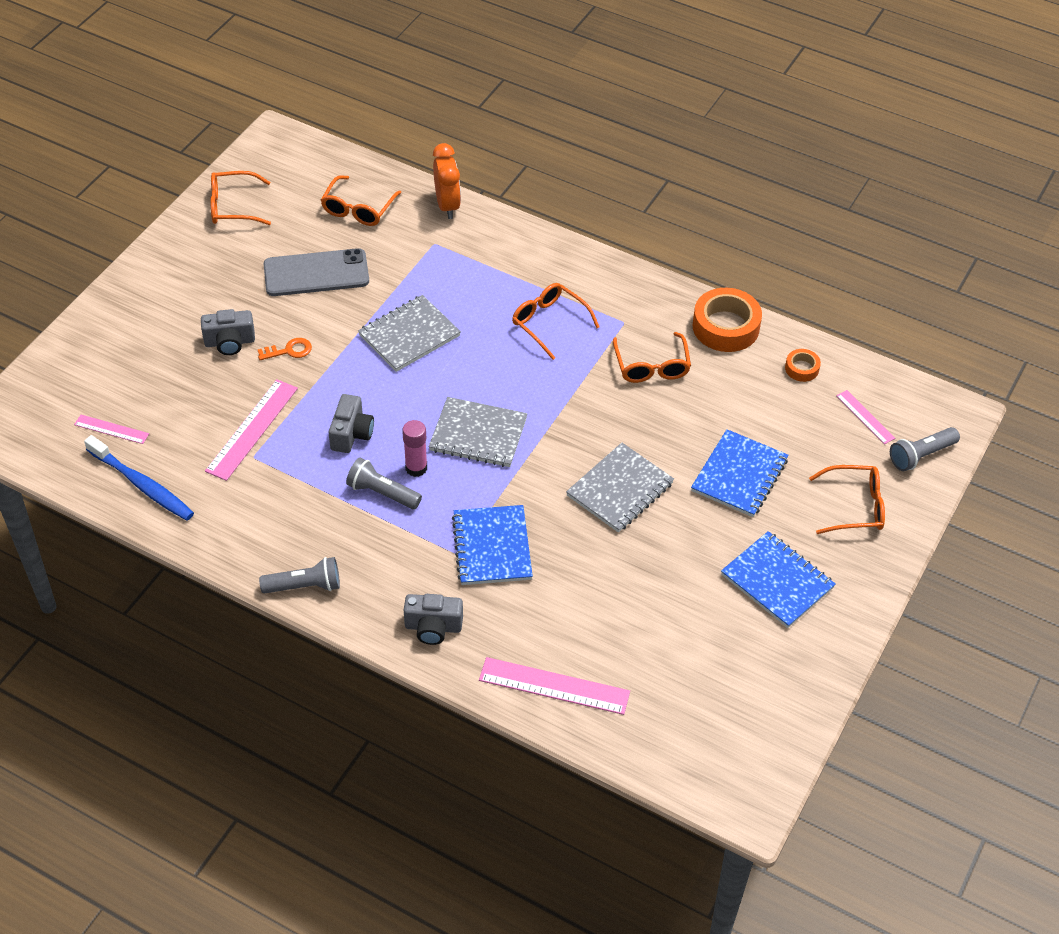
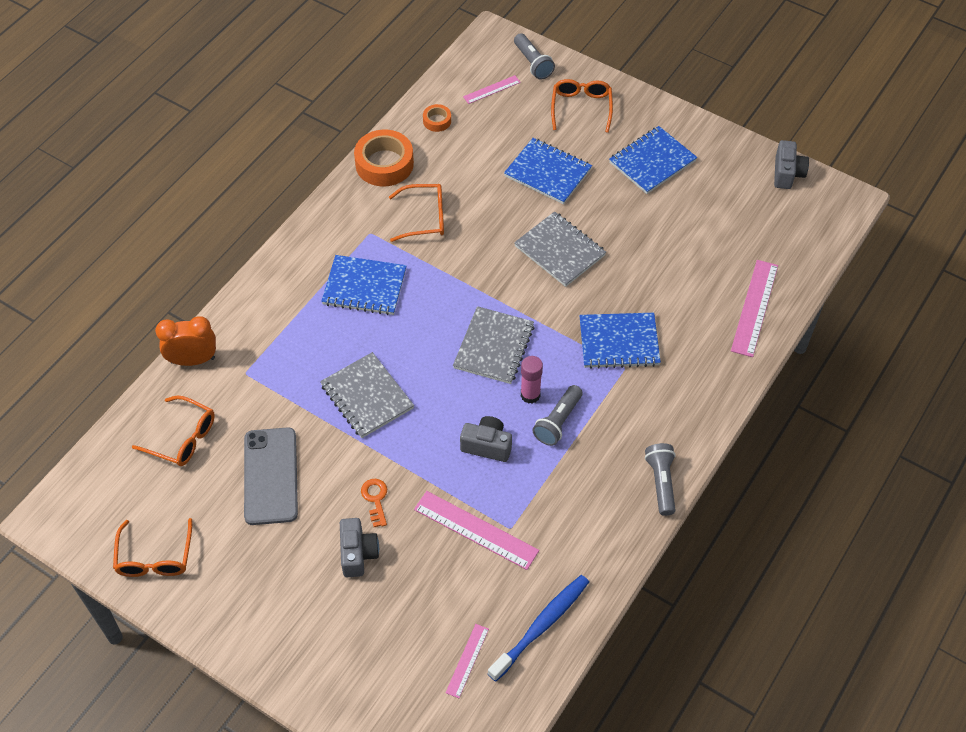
camera: 85 degrees left, 5 degrees up
grey camera [404,594,463,645] -> grey camera moved to [774,140,809,189]
orange glasses [512,283,600,360] -> blue notebook [321,255,407,315]

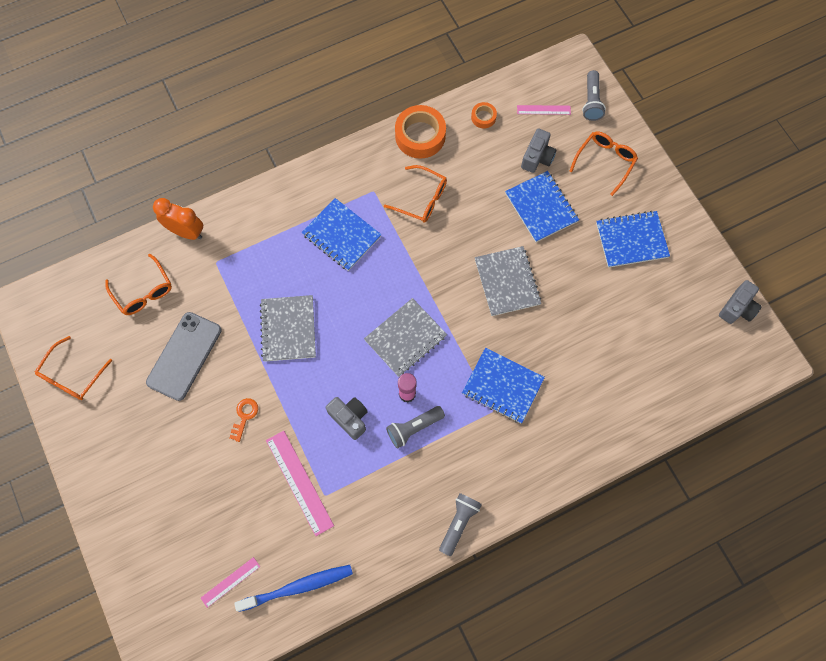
camera: 30 degrees right, 15 degrees up
grey camera [340,518,379,577] -> grey camera moved to [521,129,557,173]
pink ruler [731,260,778,357] -> none

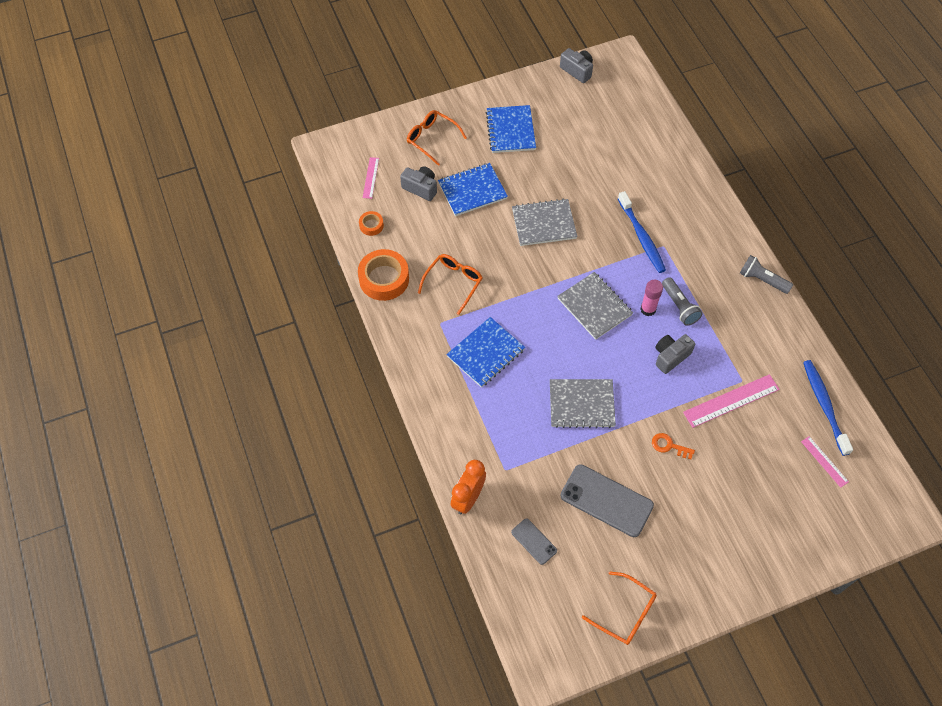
camera: 85 degrees left, 10 degrees down
orange glasses [105,254,172,315] -> grey phone [511,518,557,565]
blue notebook [462,348,545,423] -> blue toothbrush [618,191,666,273]
grey flashlight [582,70,606,121] -> none

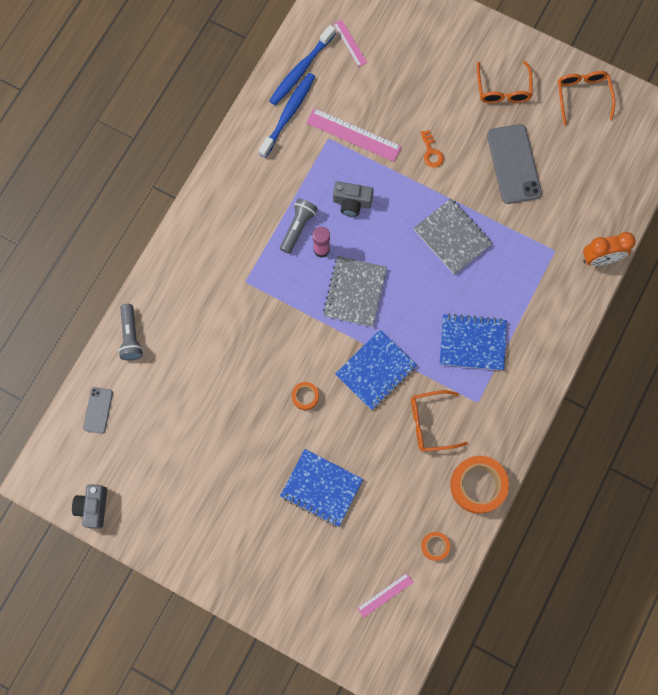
camera: 130 degrees left, 15 degrees up
grey camera [400,166,437,201] -> none
orange glasses [407,110,467,166] -> orange glasses moved to [477,61,533,103]
blue notebook [486,105,536,153] -> blue notebook moved to [335,330,417,410]
grey phone [511,518,557,565] -> grey phone moved to [83,387,113,434]
grey notebook [512,199,577,246] -> orange tape [292,382,319,410]
blue toothbrush [618,191,666,273] -> blue toothbrush moved to [259,73,315,158]
grey flashlight [740,255,793,294] -> grey flashlight moved to [118,304,143,360]
pink ruler [801,436,849,488] -> pink ruler turned 45 degrees counterclockwise [333,20,367,67]

